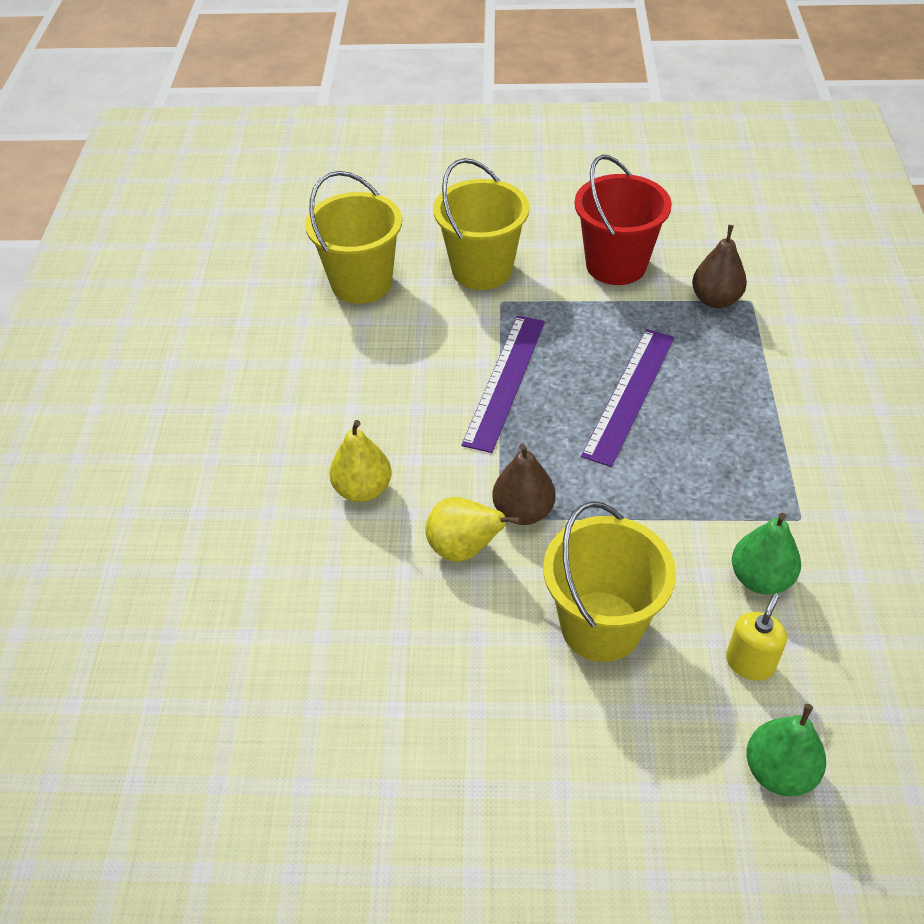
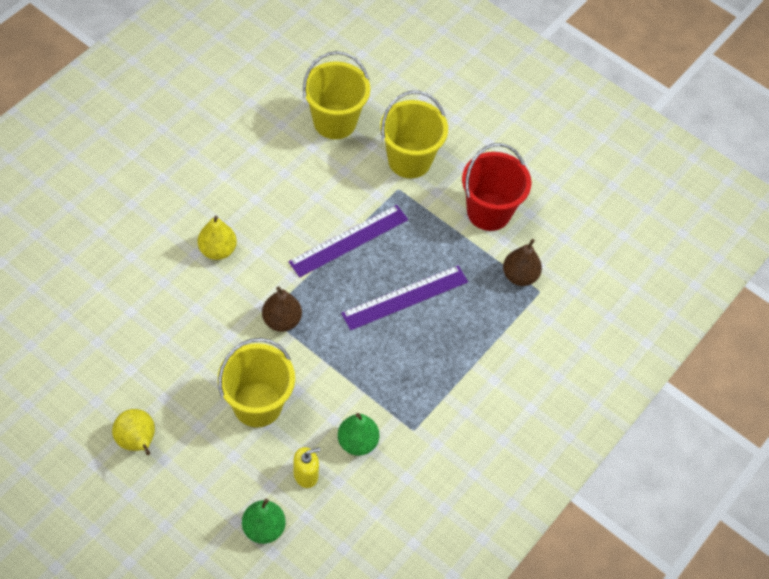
camera: 30 degrees right, 10 degrees up
yellow pear [425,497,521,562] -> yellow pear moved to [112,409,155,456]

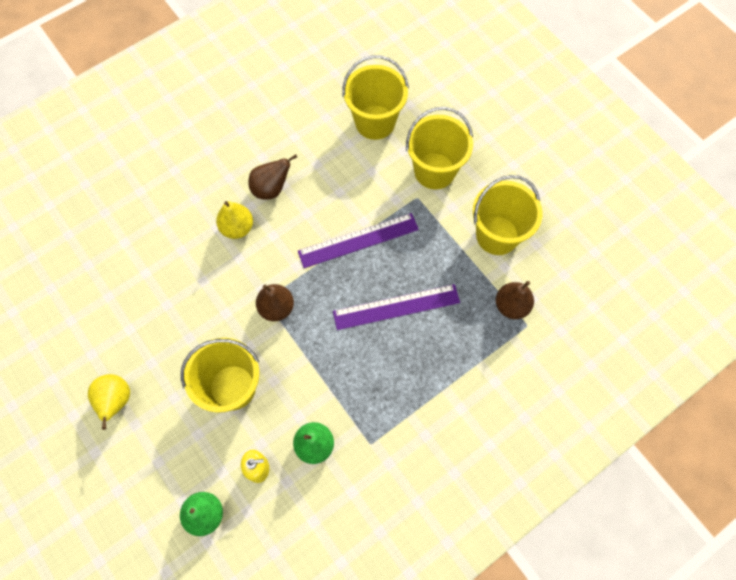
camera: 20 degrees right, 10 degrees up
red bucket [462,143,531,231] -> yellow bucket [473,175,543,255]
none -> brown pear [248,154,297,200]

